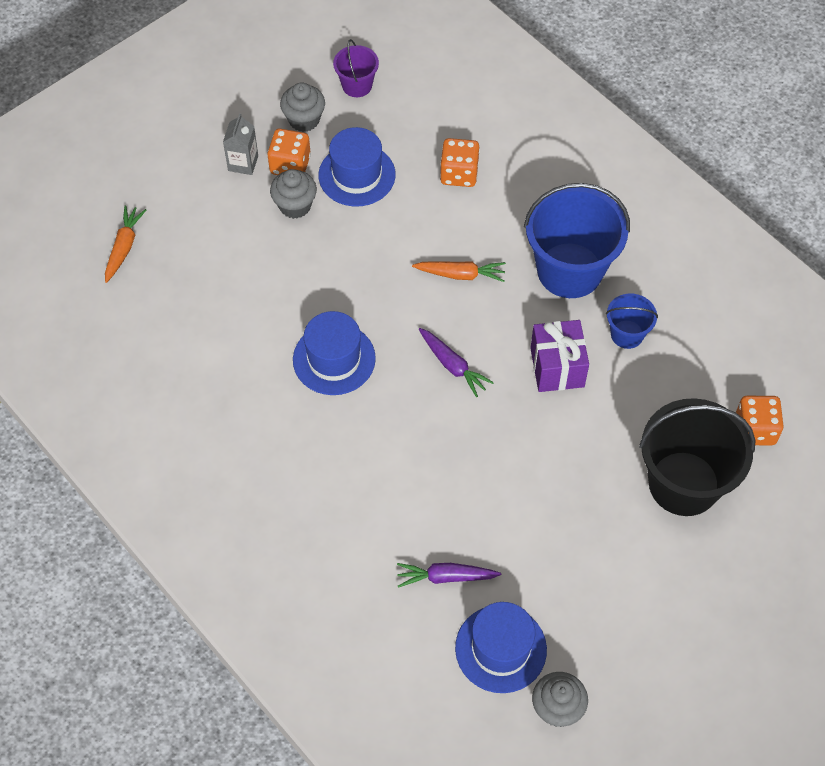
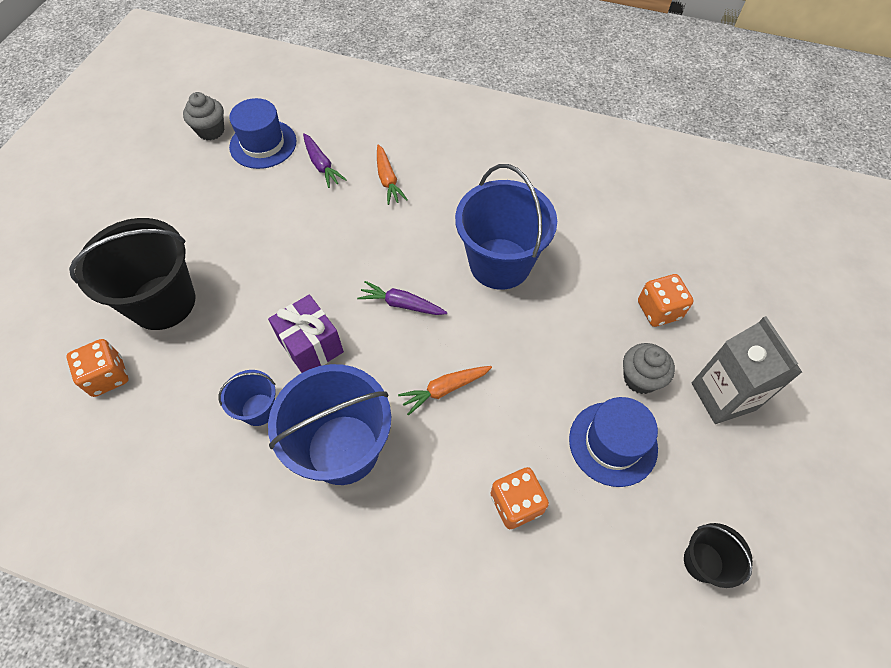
camera: 150 degrees right, 0 degrees up
orange carrot [105,205,146,283] -> orange carrot moved to [377,144,408,205]
grey carton [223,113,258,175] -> grey carton [692,316,802,424], size x1.72
orange dice [267,129,311,175] -> orange dice moved to [638,274,694,327]
grey cupcake [280,82,325,132] -> none
blue hat [293,311,376,395] -> blue bucket [455,164,557,290]
purple bucket [333,39,379,97] -> black bucket [684,523,753,588]
purple carrot [397,563,501,588] -> purple carrot turned 90 degrees clockwise [303,133,346,188]

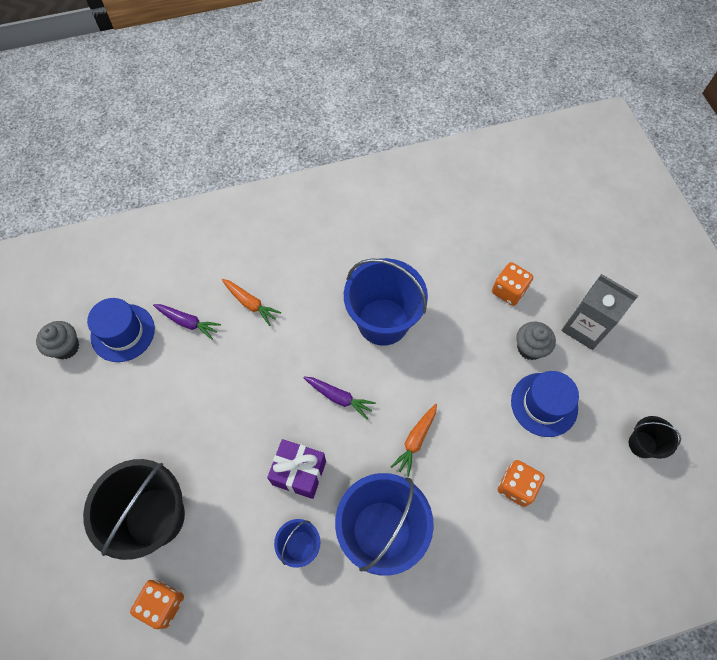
camera: 35 degrees left, 5 degrees up
purple carrot [357,281,447,315] -> purple carrot turned 135 degrees counterclockwise [303,377,376,419]

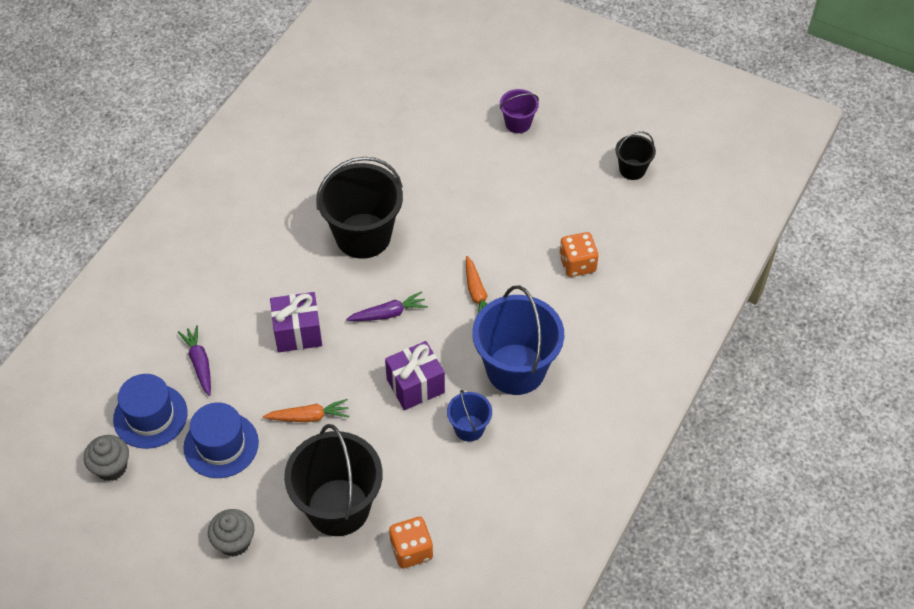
camera: 45 degrees left, 10 degrees down
purple carrot [153,304,221,340] -> purple carrot turned 90 degrees counterclockwise [178,325,211,396]
orange carrot [222,279,281,326] -> orange carrot moved to [263,399,349,422]
blue bucket [344,258,428,346] -> black bucket [316,157,403,259]
orange dice [492,262,533,306] -> none
blue hat [511,371,579,437] -> blue hat moved to [183,402,259,478]
grey cupcake [516,322,556,360] -> grey cupcake moved to [208,509,254,556]
grey carton [561,274,638,350] -> purple bucket [500,89,539,133]
none -> purple gift [270,292,322,352]

